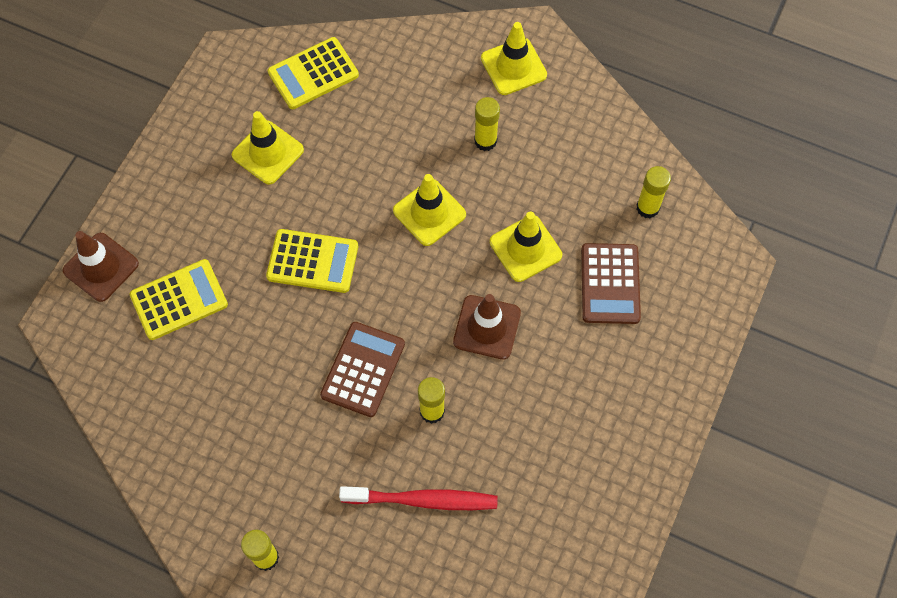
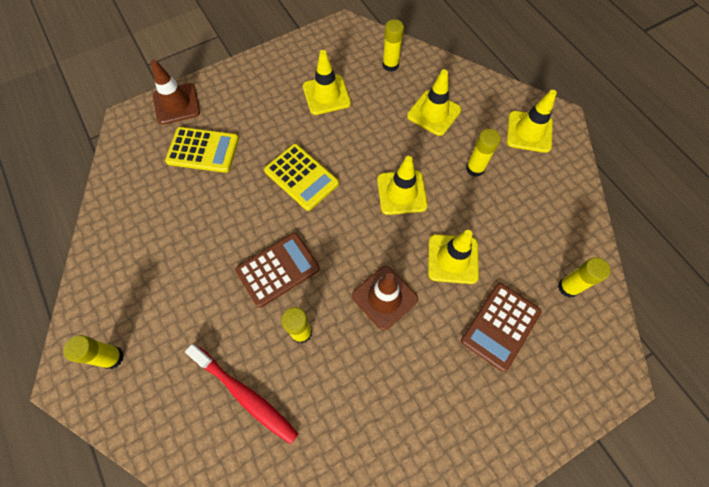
camera: 35 degrees right, 0 degrees up
yellow calculator [268,37,359,109] -> yellow glue stick [382,19,404,72]
none -> yellow traffic cone [407,69,461,136]

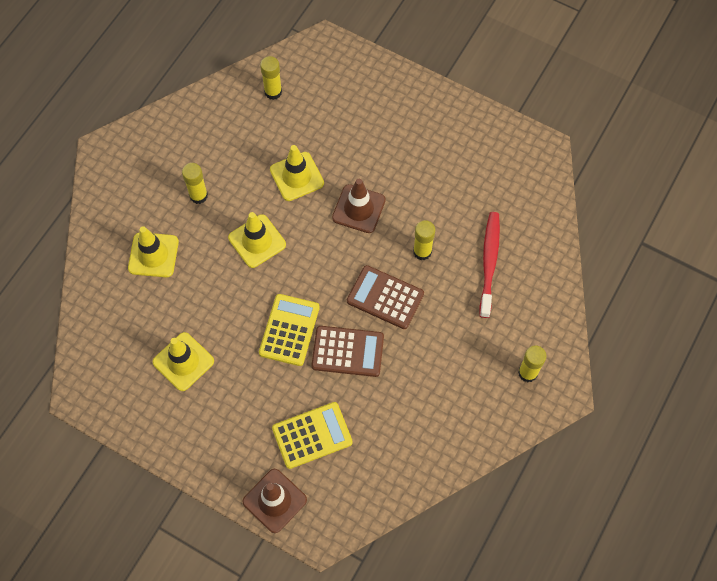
camera: 120 degrees left, 0 degrees up
yellow calculator [165,127,239,173] -> yellow calculator turned 90 degrees clockwise [272,402,353,469]
yellow glue stick [382,19,404,72] -> none
brown calculator [461,283,541,372] -> brown calculator moved to [311,326,384,377]
yellow traffic cone [507,90,557,153] -> none

